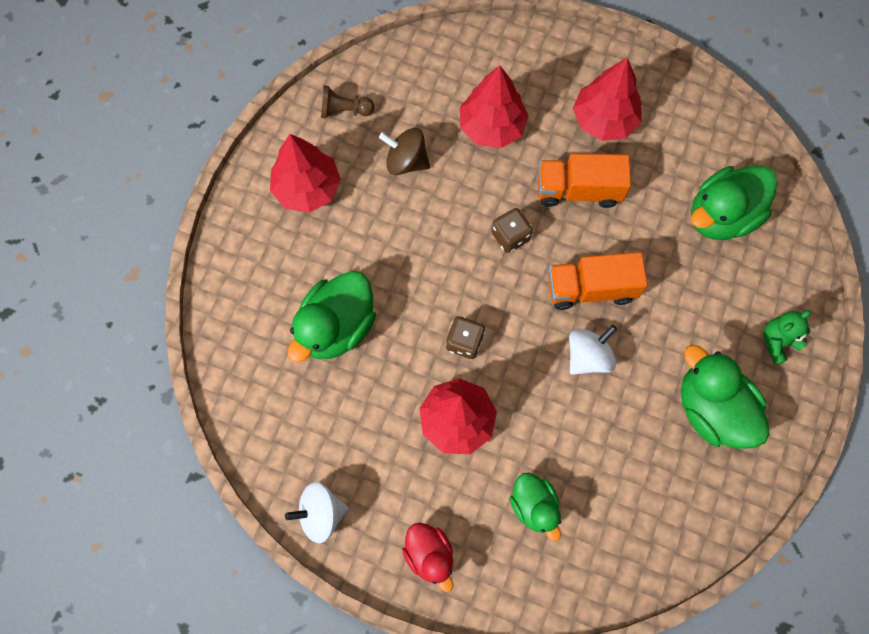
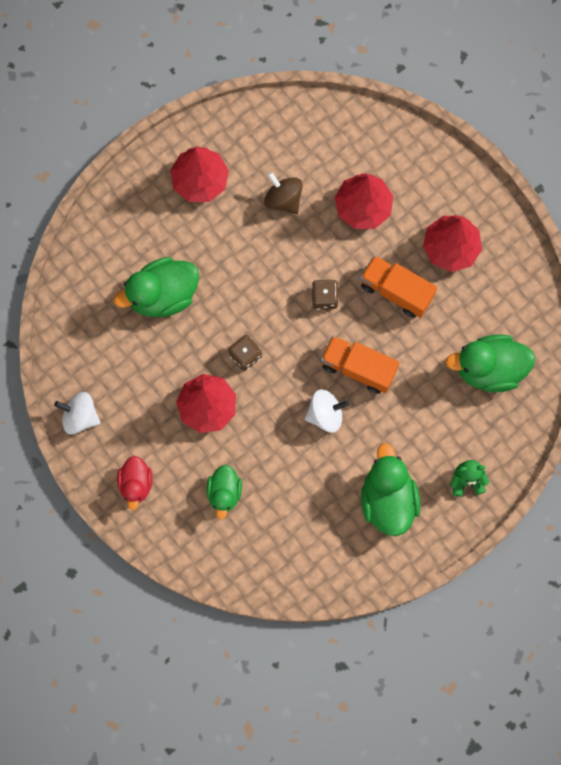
camera: 30 degrees right, 5 degrees up
brown pawn [321,86,374,118] -> none

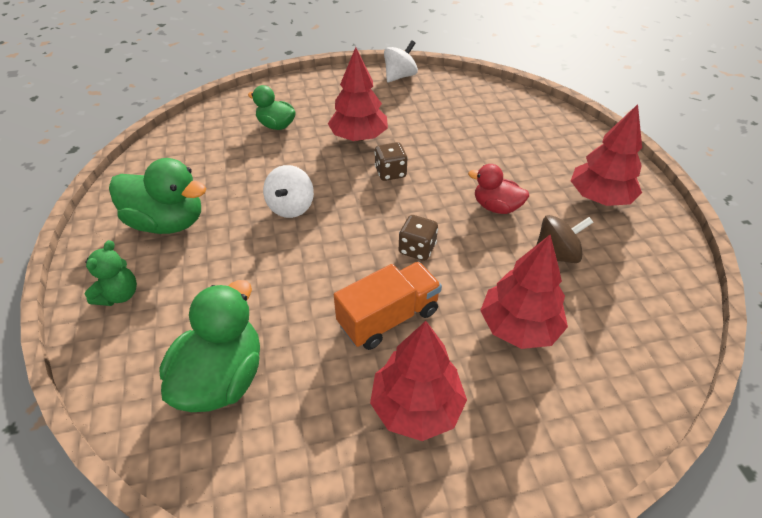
camera: 115 degrees right, 30 degrees down
green duck [114,257,199,317] -> none
red duck [117,456,153,510] -> red duck moved to [468,164,529,214]
orange truck [321,335,399,394] -> none

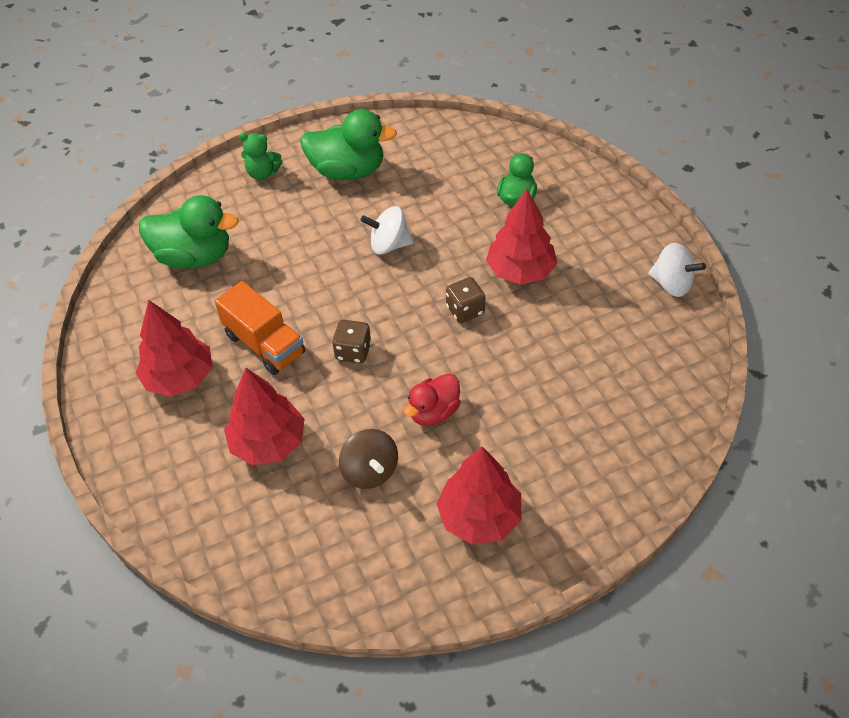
camera: 80 degrees right, 5 degrees up
green duck [109,158,206,234] -> green duck turned 90 degrees counterclockwise [300,109,397,180]
red duck [468,164,529,214] -> red duck turned 150 degrees counterclockwise [404,373,461,426]

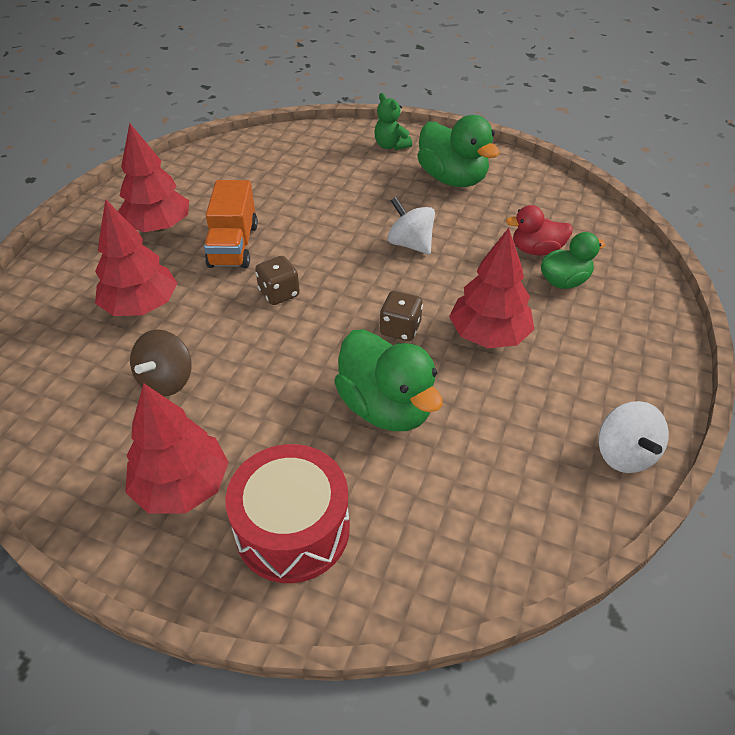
camera: 45 degrees right, 5 degrees down
green duck [139,195,239,268] -> green duck moved to [334,329,443,431]
red duck [404,373,461,426] -> red duck moved to [506,205,573,255]
none -> red drum [225,444,350,583]

